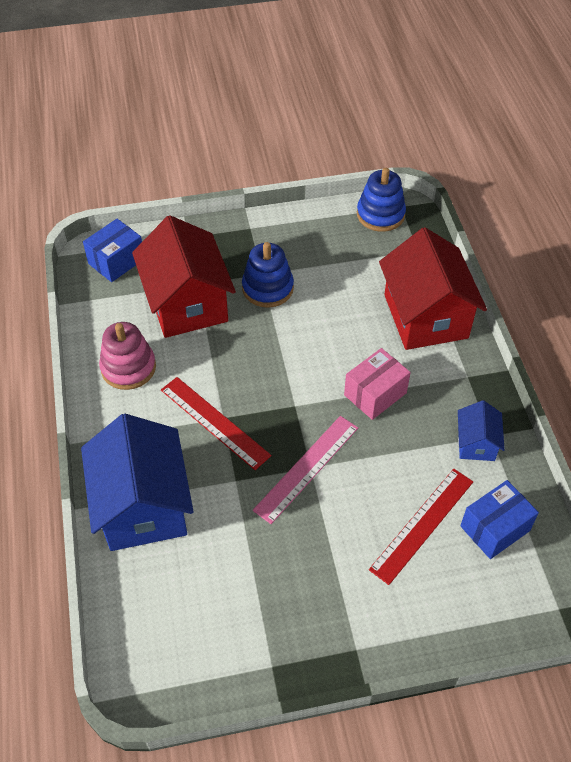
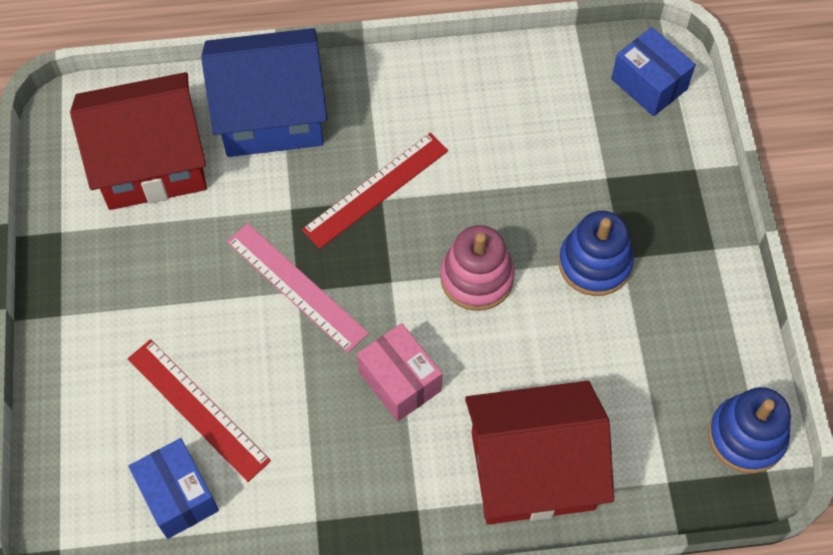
camera: 95 degrees right, 10 degrees up
pink stacking toy [99,322,156,390] -> pink stacking toy moved to [440,225,515,311]
red house [132,215,236,338] -> red house moved to [70,72,207,210]
blue house [458,400,505,461] -> none

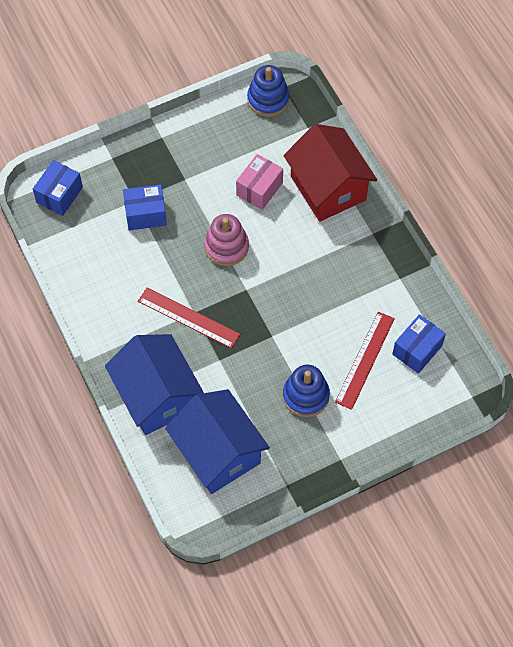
camera: 110 degrees left, 0 degrees up
red house [70,72,207,210] -> blue house [165,389,270,494]
pink ruler [227,223,369,353] -> none
pink box [357,323,442,421] -> pink box moved to [236,154,283,210]
blue stacking toy [559,211,634,296] -> blue stacking toy moved to [283,365,330,417]
none -> blue box [123,184,167,231]

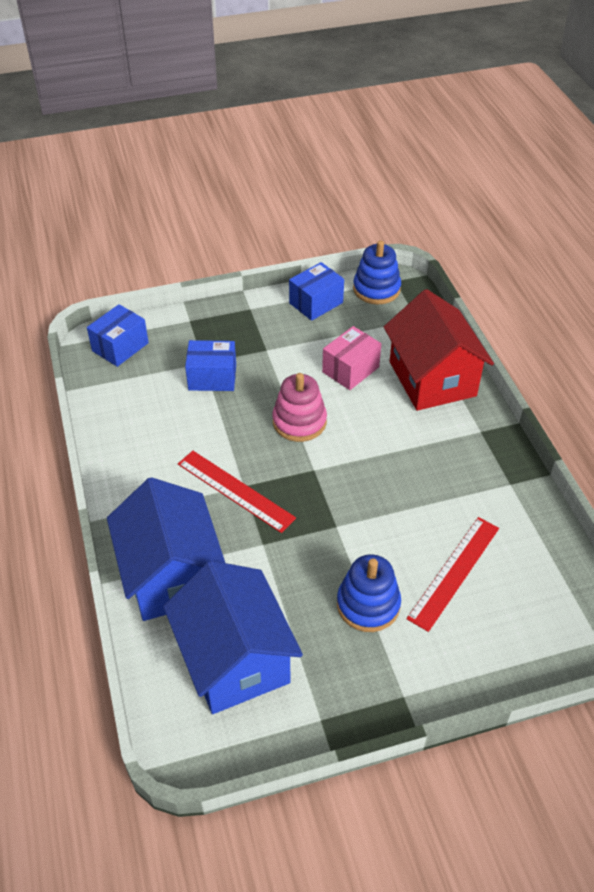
camera: 10 degrees right, 15 degrees down
blue box [392,314,446,374] -> blue box moved to [289,262,344,321]

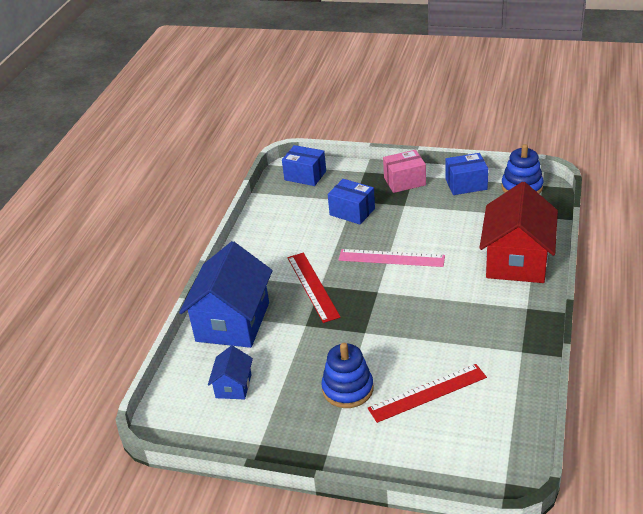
camera: 35 degrees right, 10 degrees down
blue box [87,304,149,367] -> blue box turned 45 degrees clockwise [282,145,326,186]
blue house [163,561,303,714] -> blue house [208,345,253,399], size x0.48
pink stacking toy [272,373,327,442] -> pink ruler [339,249,445,267]
pink box [322,326,381,390] -> pink box moved to [383,150,426,193]

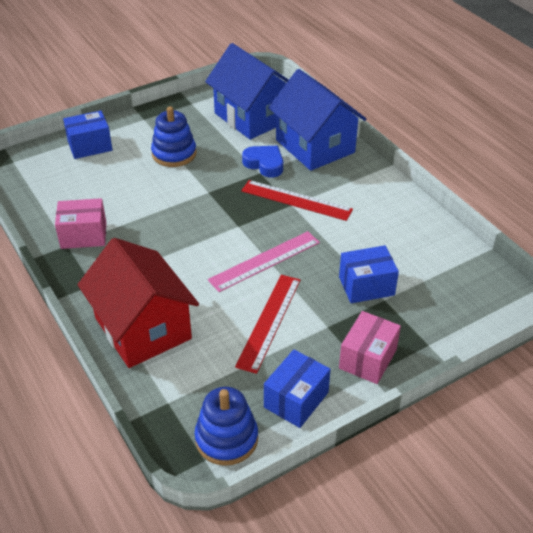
camera: 130 degrees right, 5 degrees up
blue house [208,345,253,399] -> blue house [205,43,289,140], size x2.08
blue box [282,145,326,186] -> blue box moved to [63,111,113,159]
red ruler [368,364,487,423] -> red ruler moved to [235,275,301,374]
none -> pink box [55,198,106,249]
none -> blue heart [242,146,283,178]

